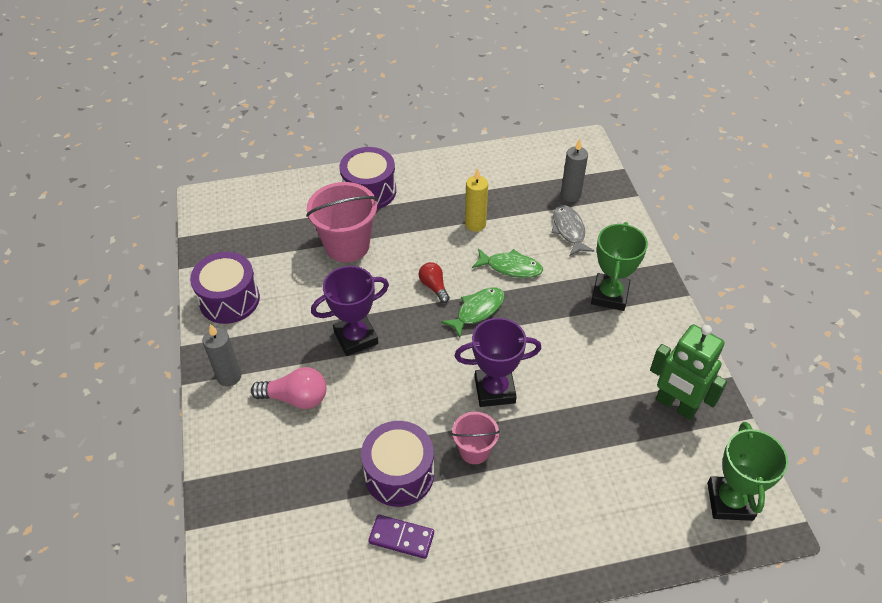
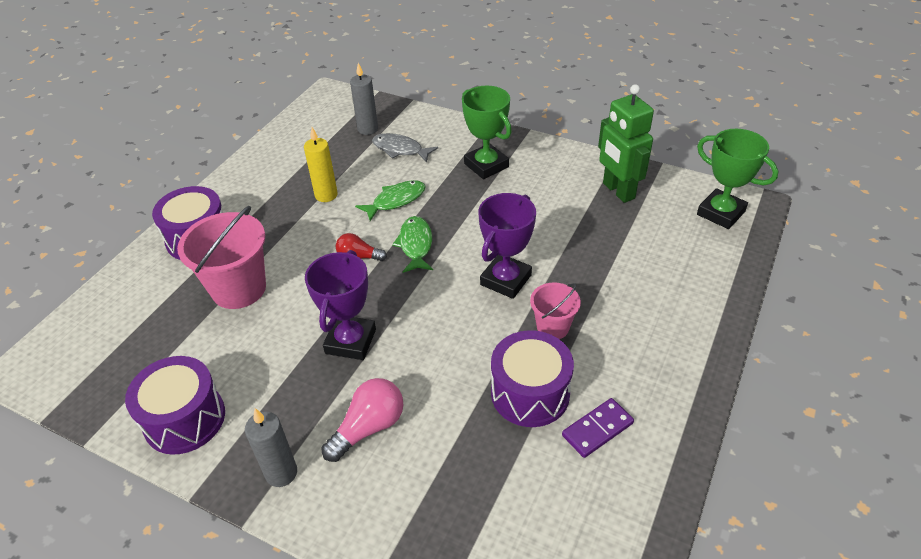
camera: 50 degrees left, 5 degrees down
green robot [650,324,727,420] -> green robot turned 75 degrees clockwise [598,84,654,203]

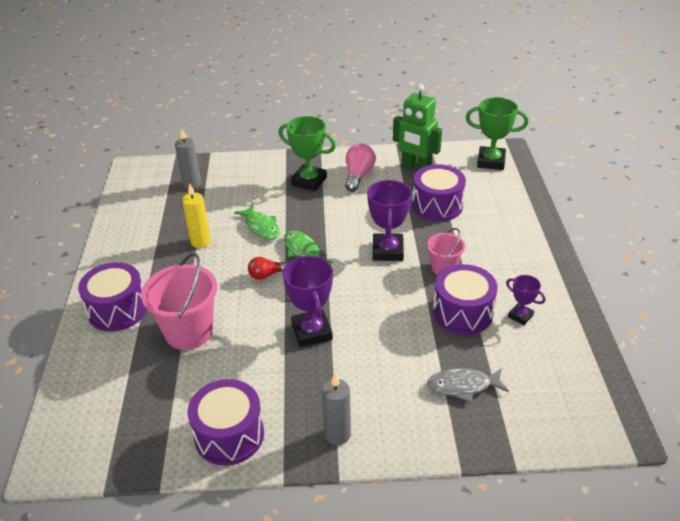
camera: 30 degrees left, 5 degrees down
pink light bulb [322,378,403,462] -> pink light bulb moved to [345,144,376,192]
green fish [355,180,426,221] -> green fish turned 120 degrees clockwise [234,204,280,240]
grey fish [372,133,438,163] -> grey fish moved to [427,368,509,402]
purple domino [562,398,634,458] -> purple trophy [506,275,545,325]
none -> purple drum [412,164,466,222]

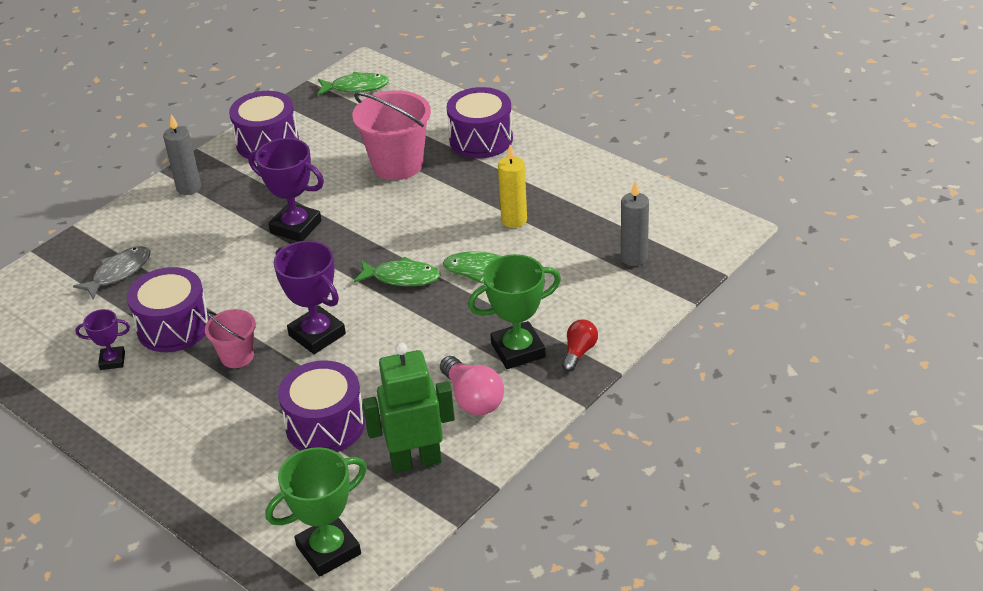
camera: 135 degrees right, 0 degrees up
red light bulb [248,257,288,280] -> red light bulb moved to [562,320,598,372]
none -> green fish [317,72,389,95]

